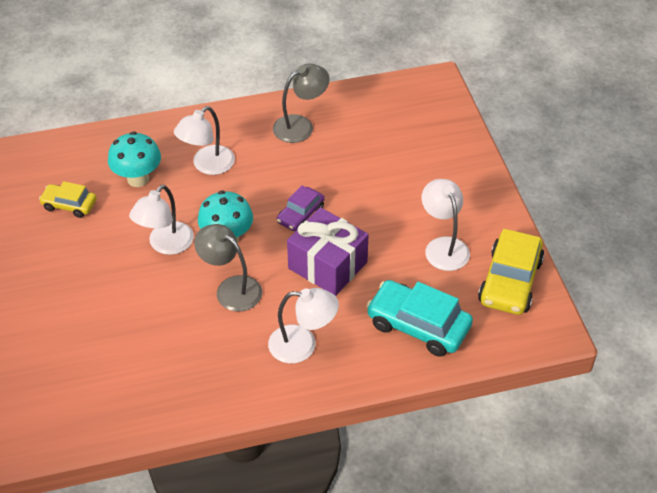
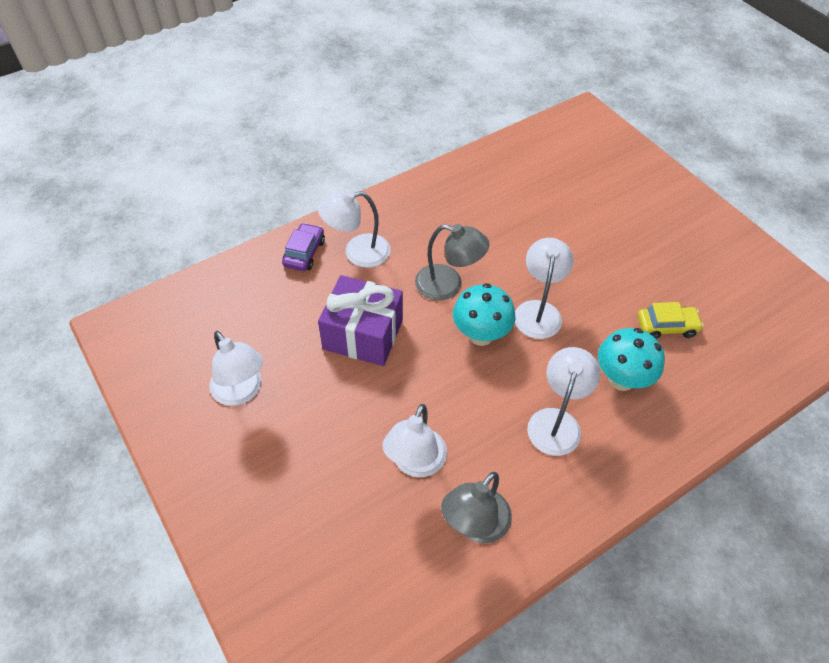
camera: 160 degrees right, 5 degrees up
purple car [277,185,324,231] -> purple car moved to [282,223,325,271]
turquoise car [366,280,473,357] -> none
yellow car [478,229,544,315] -> none
none -> white lamp [382,404,447,477]

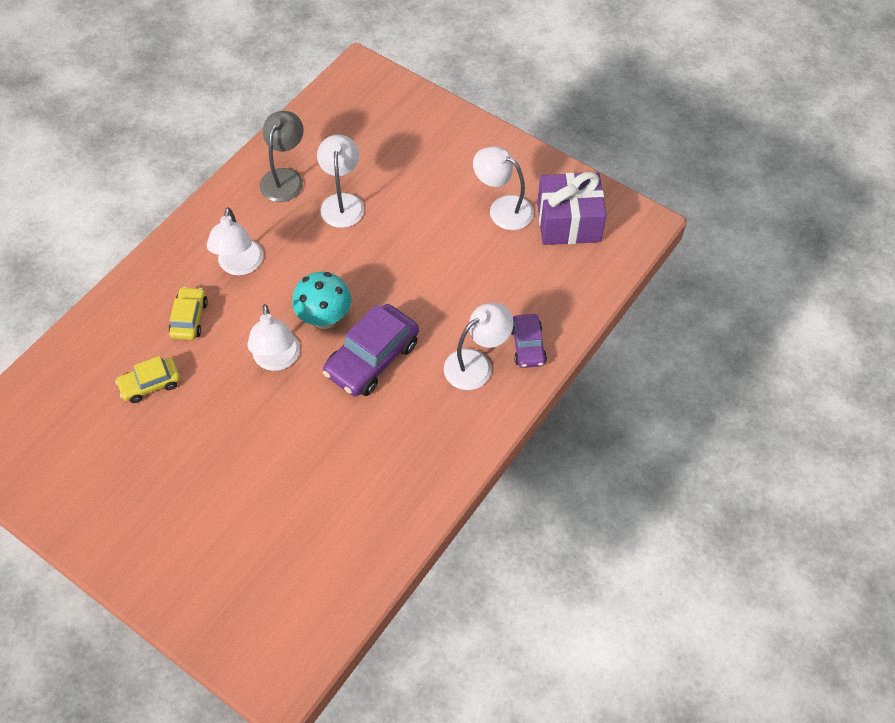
camera: 160 degrees right, 5 degrees up
purple gift [318,275,403,366] -> purple gift moved to [537,172,606,245]
grey lamp [415,224,489,300] -> purple car [323,304,419,397]
turquoise mushroom [598,328,665,391] -> yellow car [169,287,208,340]

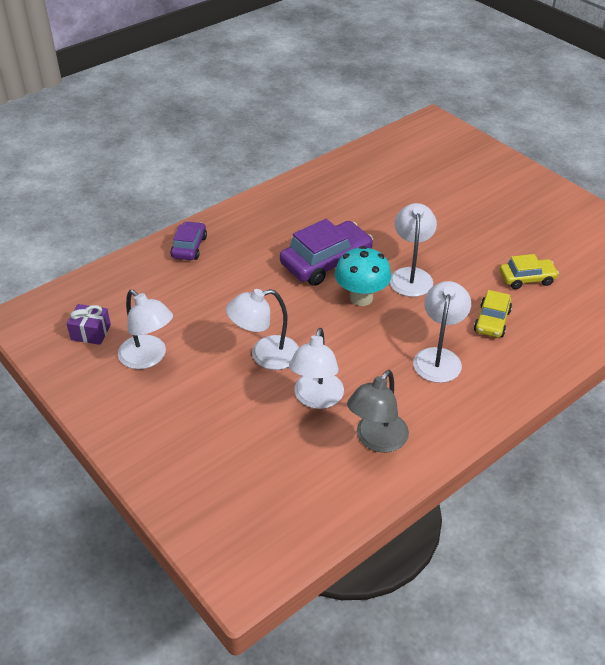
camera: 165 degrees left, 15 degrees down
white lamp [444,303,514,390] -> white lamp moved to [226,289,299,370]
purple gift [537,172,606,245] -> purple gift [67,304,111,345], size x0.51

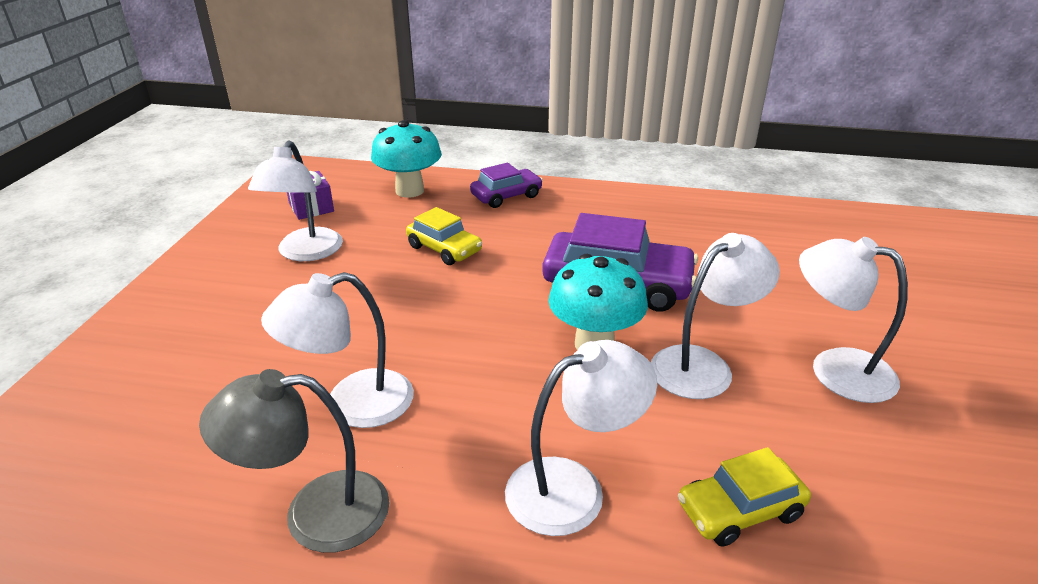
camera: 50 degrees right, 10 degrees down
white lamp [226,289,299,370] -> white lamp moved to [799,237,908,403]
yellow car [500,254,559,289] -> yellow car moved to [406,207,482,265]
none -> turquoise mushroom [371,120,442,198]

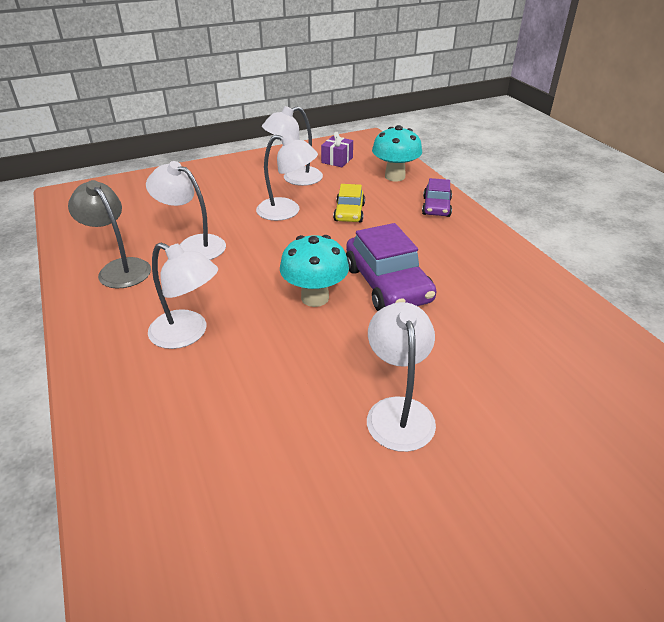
camera: 55 degrees right, 5 degrees up
purple car [470,163,543,208] -> purple car turned 75 degrees clockwise [422,178,452,217]
white lamp [651,233,780,399] -> white lamp moved to [256,134,318,221]
yellow car [678,447,811,547] -> none

